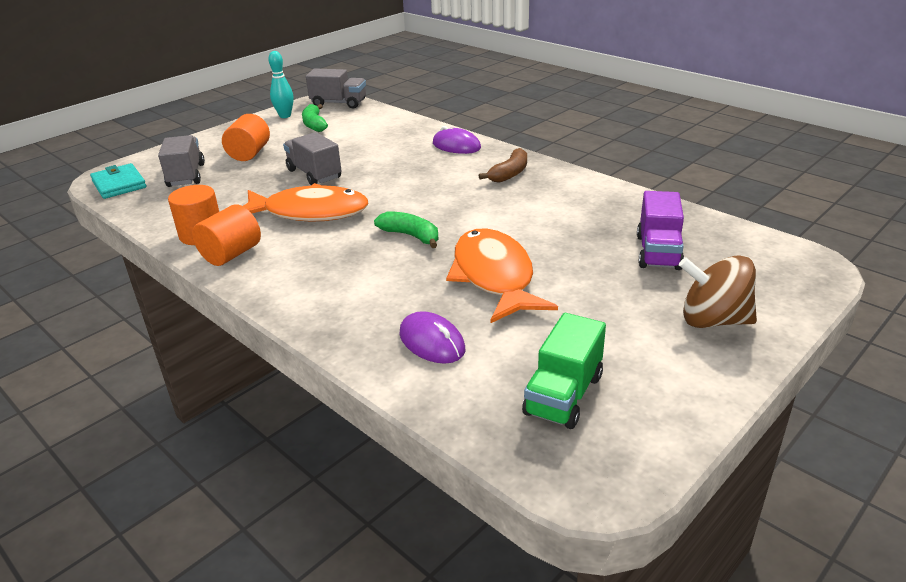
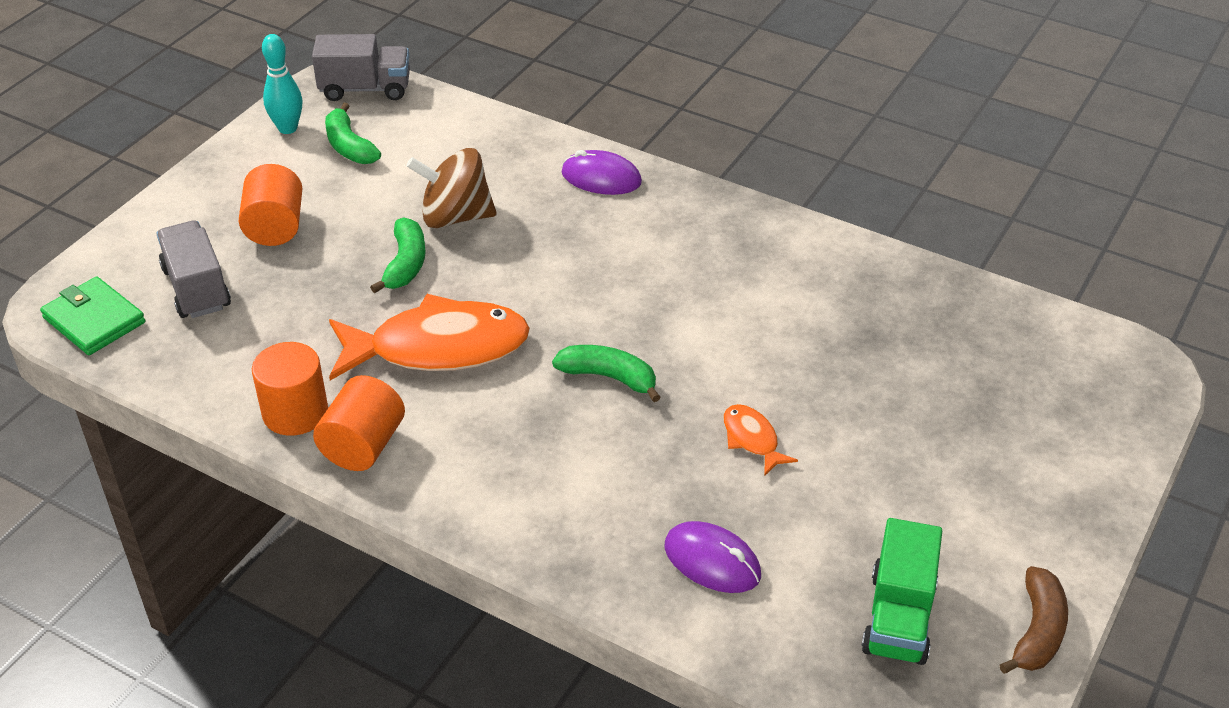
camera: 15 degrees left, 10 degrees up
turquoise wallet [90,163,146,199] -> green wallet [40,276,145,355]
grey truck [283,132,342,185] -> green banana [370,217,426,293]
orange fish [446,228,558,323] -> orange fish [724,404,798,476], size x0.45
brown banana [479,148,527,183] -> brown banana moved to [999,566,1068,674]
purple truck [637,191,684,270] -> none
brown spinning top [679,255,757,328] -> brown spinning top moved to [406,148,496,228]

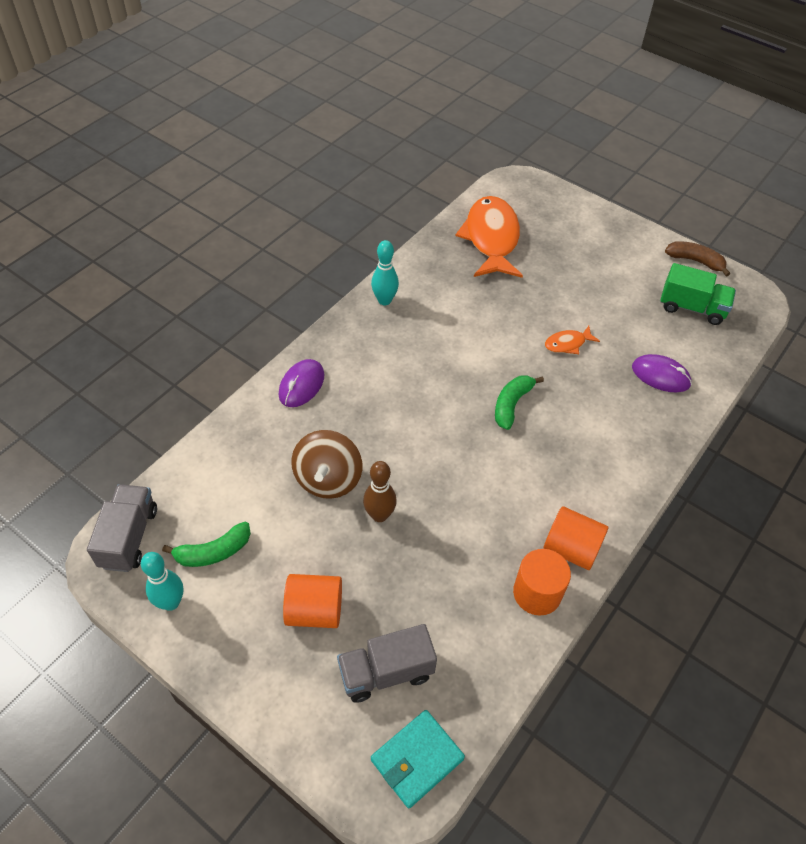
camera: 85 degrees left, 10 degrees up
green wallet [40,276,145,355] -> turquoise wallet [371,710,465,808]
orange fish [329,294,530,380] -> orange fish moved to [456,196,523,278]
green banana [370,217,426,293] -> brown bowling pin [363,461,397,522]
purple mouse [665,521,761,593] -> purple mouse turned 75 degrees clockwise [632,354,692,392]
none -> turquoise bowling pin [371,240,399,305]

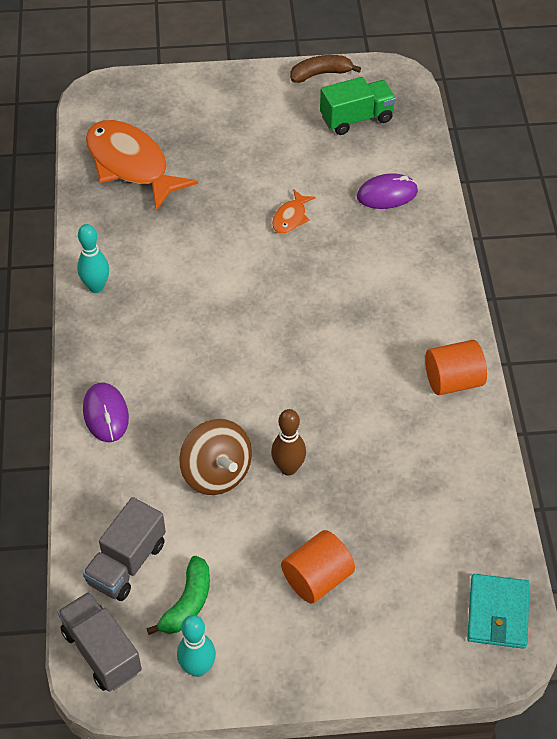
camera: 40 degrees left, 0 degrees up
grey truck [337,624,437,703] -> grey truck moved to [83,497,166,601]
green banana [495,375,544,430] -> none
orange cylinder [513,549,571,616] -> none

